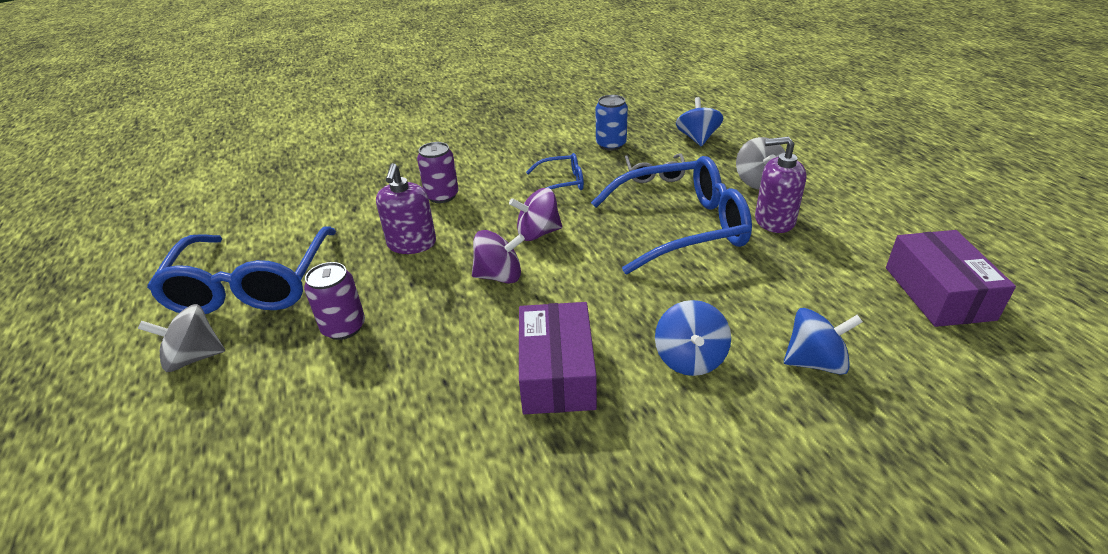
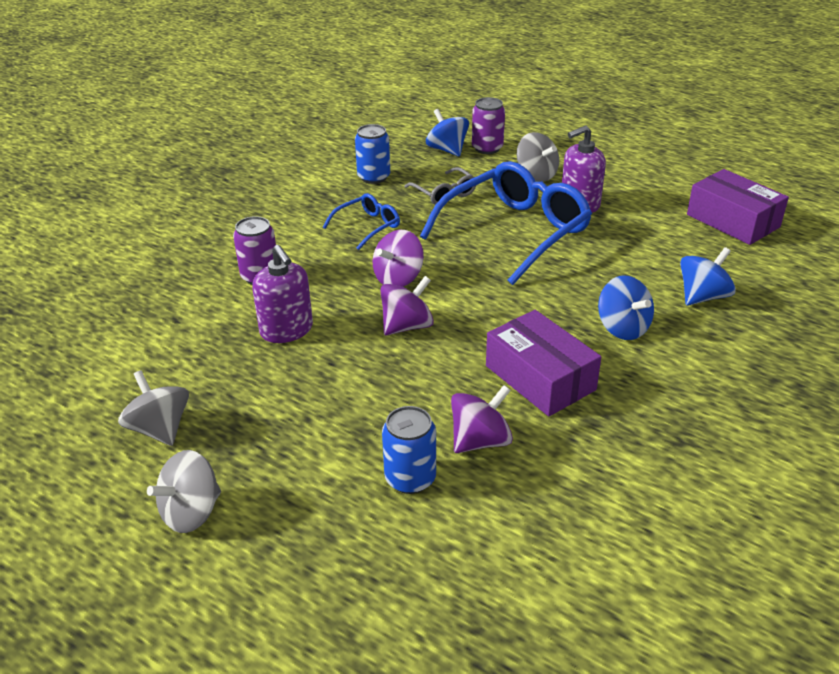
camera: 35 degrees left, 0 degrees up
blue glasses [147,226,336,314] -> grey spinning top [118,370,189,446]
purple can [304,262,365,340] -> purple can moved to [472,97,505,154]
none -> blue can [382,406,436,494]
none -> purple spinning top [451,385,513,453]

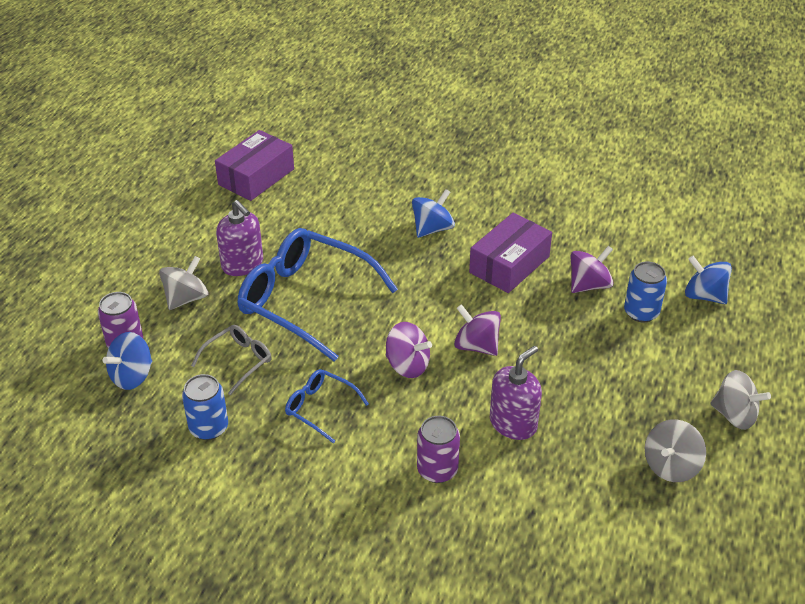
camera: 105 degrees left, 5 degrees up
purple spinning top [451,385,513,453] -> purple spinning top turned 105 degrees clockwise [571,246,613,293]
blue spinning top [680,247,736,306] -> blue spinning top moved to [685,256,732,304]

